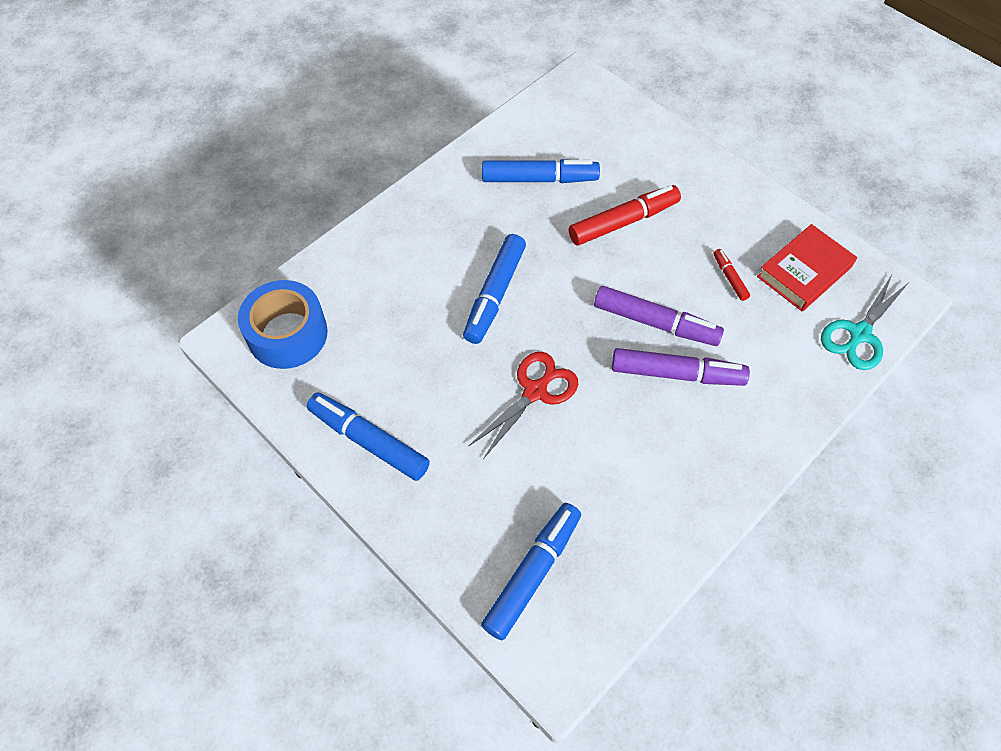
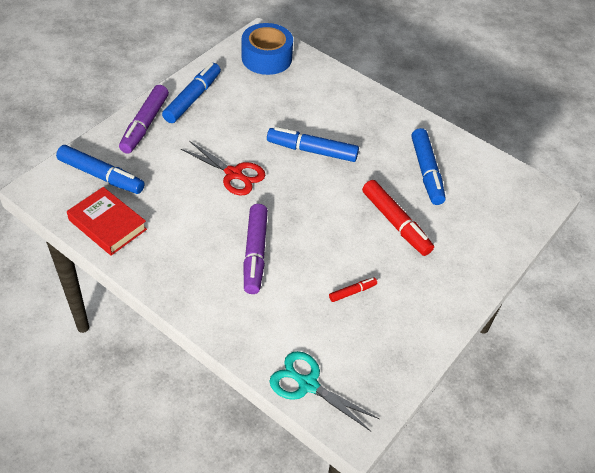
camera: 80 degrees right, 10 degrees down
purple marker [594,286,724,346] -> purple marker moved to [119,85,169,154]
red book [757,224,857,311] -> red book moved to [67,187,147,256]

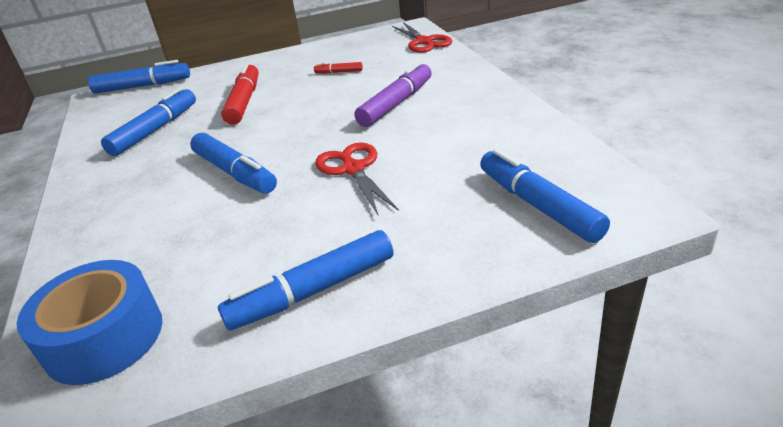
camera: 140 degrees left, 15 degrees down
red book [67,187,147,256] -> none
purple marker [119,85,169,154] -> none
turquoise scissors [269,351,379,431] -> red scissors [392,22,452,53]
none -> blue marker [88,60,190,94]

